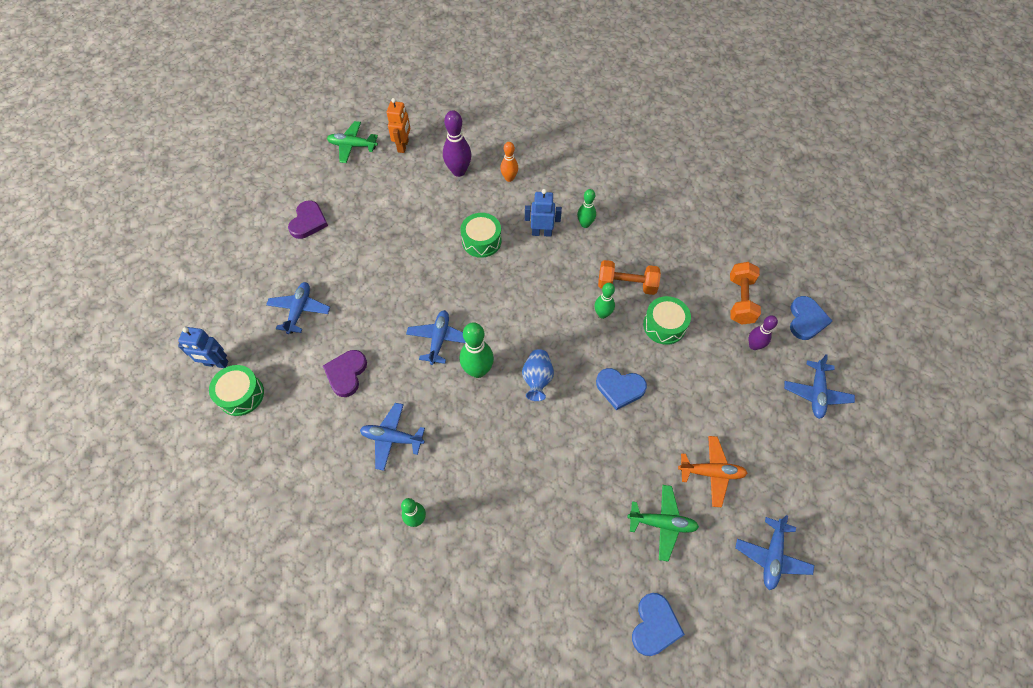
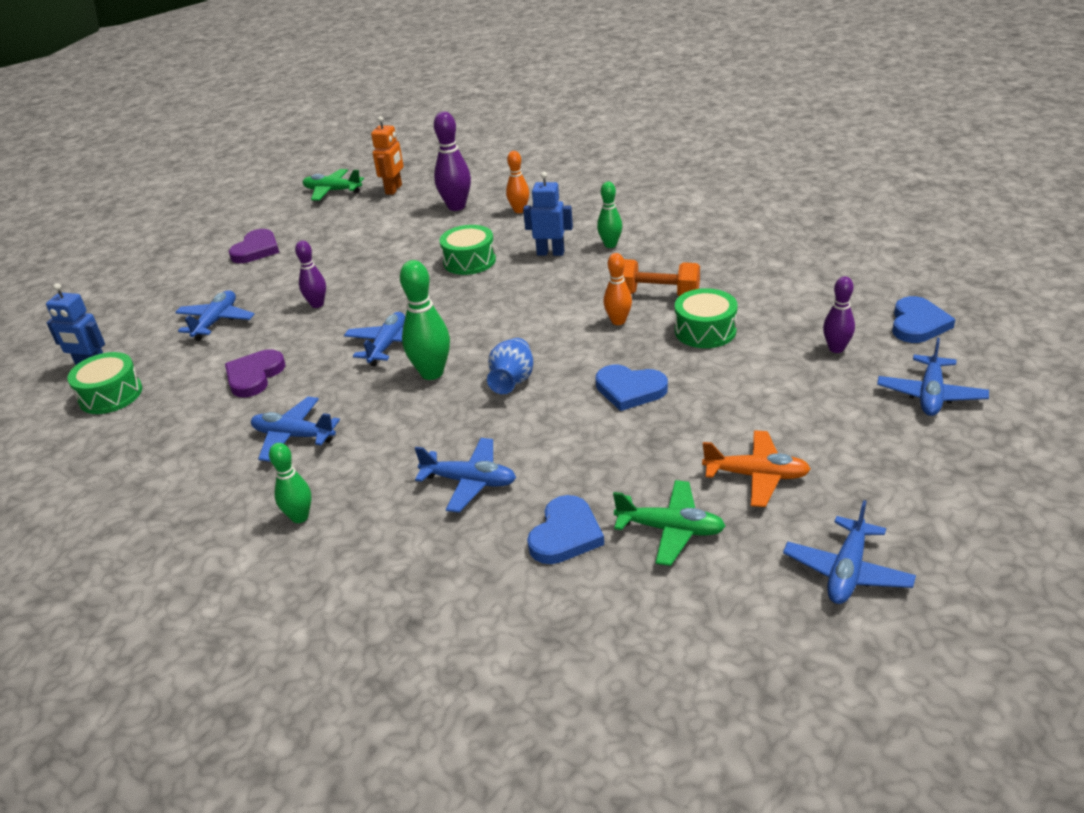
camera: 10 degrees right, 25 degrees down
green bowling pin [594,283,615,319] -> orange bowling pin [603,253,632,325]
blue heart [632,593,685,656] -> blue heart moved to [527,495,604,564]
orange dumbbell [730,262,761,325] -> none
none -> purple bowling pin [295,240,326,308]
none -> blue plane [415,438,516,513]

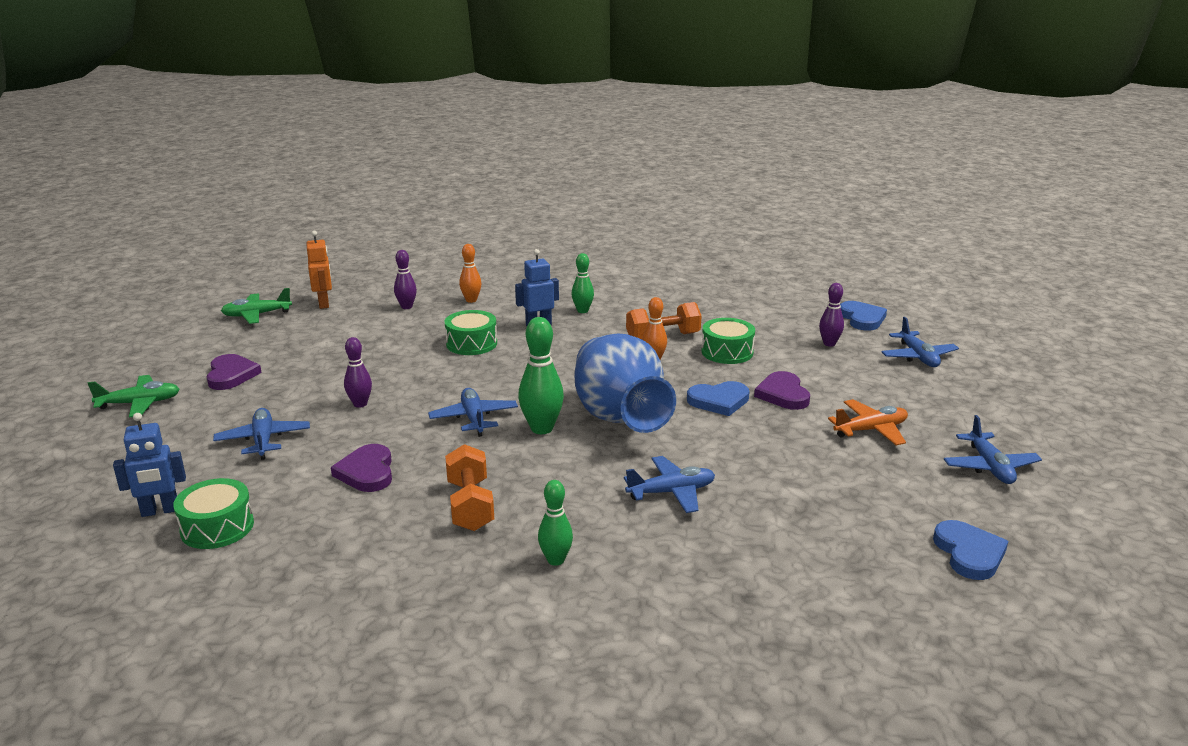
camera: 35 degrees left, 10 degrees down
blue plane [251,397,340,462] -> orange dumbbell [445,444,494,531]
purple bowling pin [434,112,471,211] -> purple bowling pin [394,250,417,309], size x0.63
blue vase [487,338,533,394] -> blue vase [575,333,676,433], size x2.15
blue heart [527,495,604,564] -> blue heart moved to [933,520,1008,580]
green plane [613,480,726,566] -> green plane moved to [88,375,180,418]
none -> purple heart [754,371,810,410]

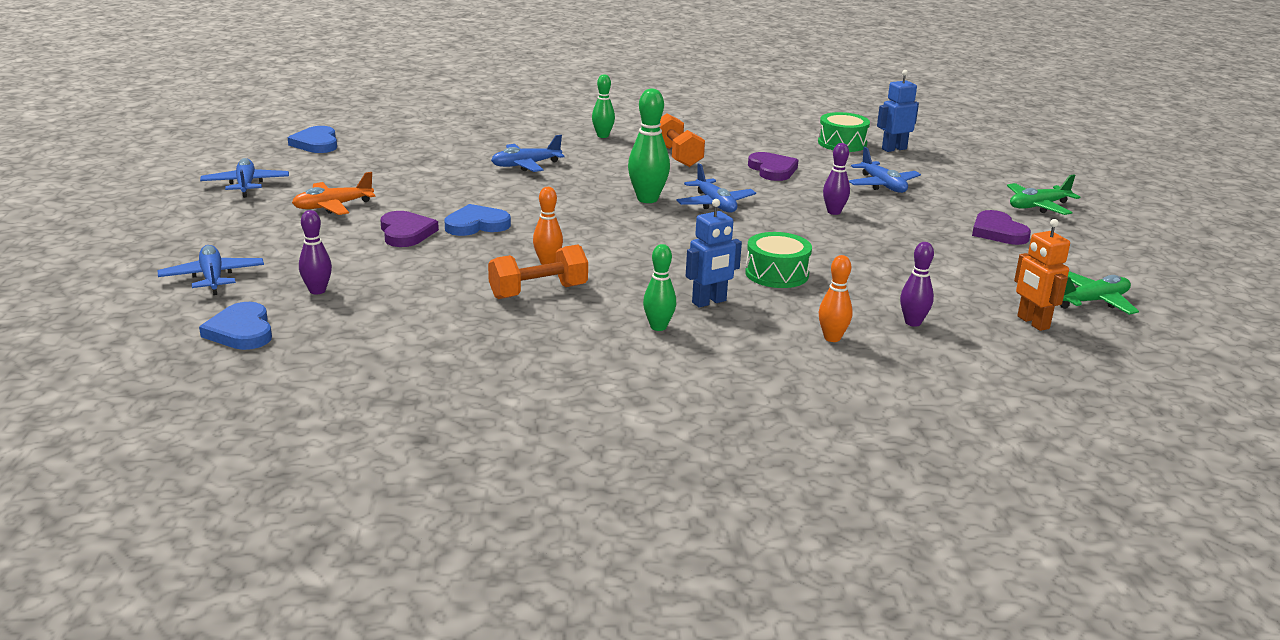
camera: 170 degrees right, 0 degrees up
blue vase [575,333,676,433] -> none
green drum [701,318,755,364] -> none

